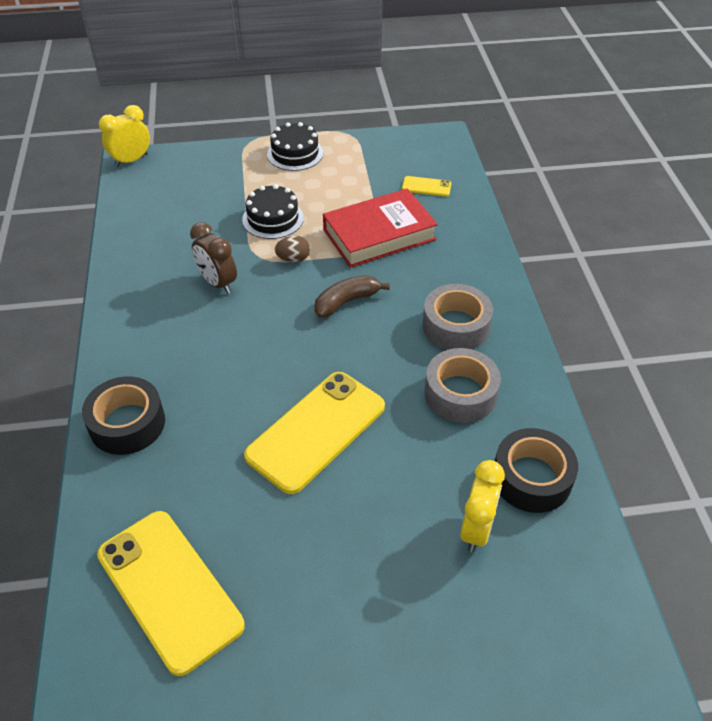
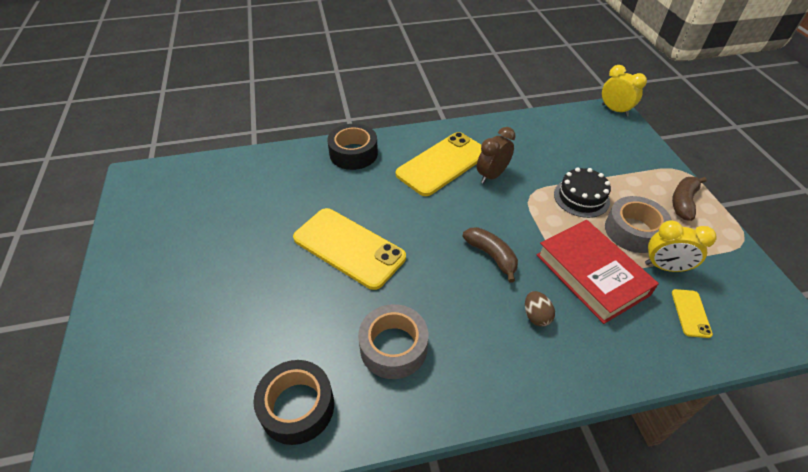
camera: 85 degrees right, 0 degrees up
yellow phone [97,511,245,676] -> yellow phone moved to [396,132,481,196]
black cake [267,122,323,171] -> brown banana [672,177,707,221]
brown egg [275,236,310,262] -> brown egg moved to [525,291,555,326]
grey tape [423,284,493,350] -> grey tape moved to [605,196,672,253]
yellow clock [460,460,505,552] -> yellow clock moved to [645,220,716,272]

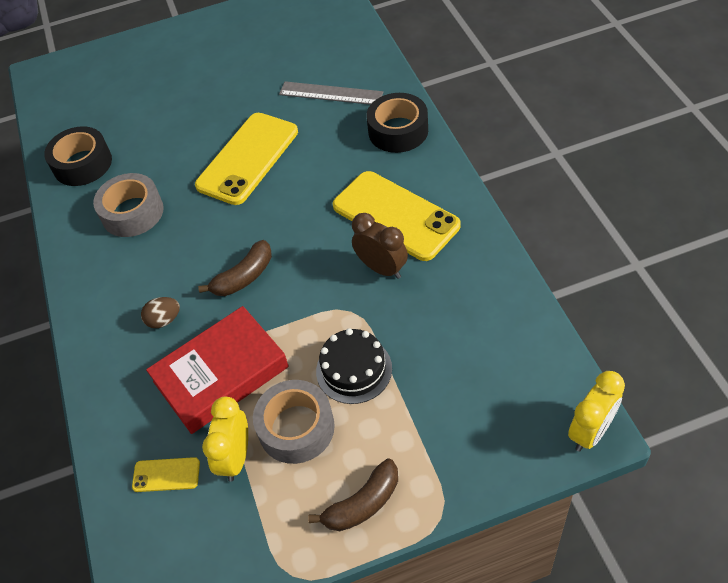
camera: 90 degrees right, 5 degrees up
brown banana [672,177,707,221] -> brown banana turned 120 degrees clockwise [308,459,398,531]
none -> grey ruler [279,81,383,105]

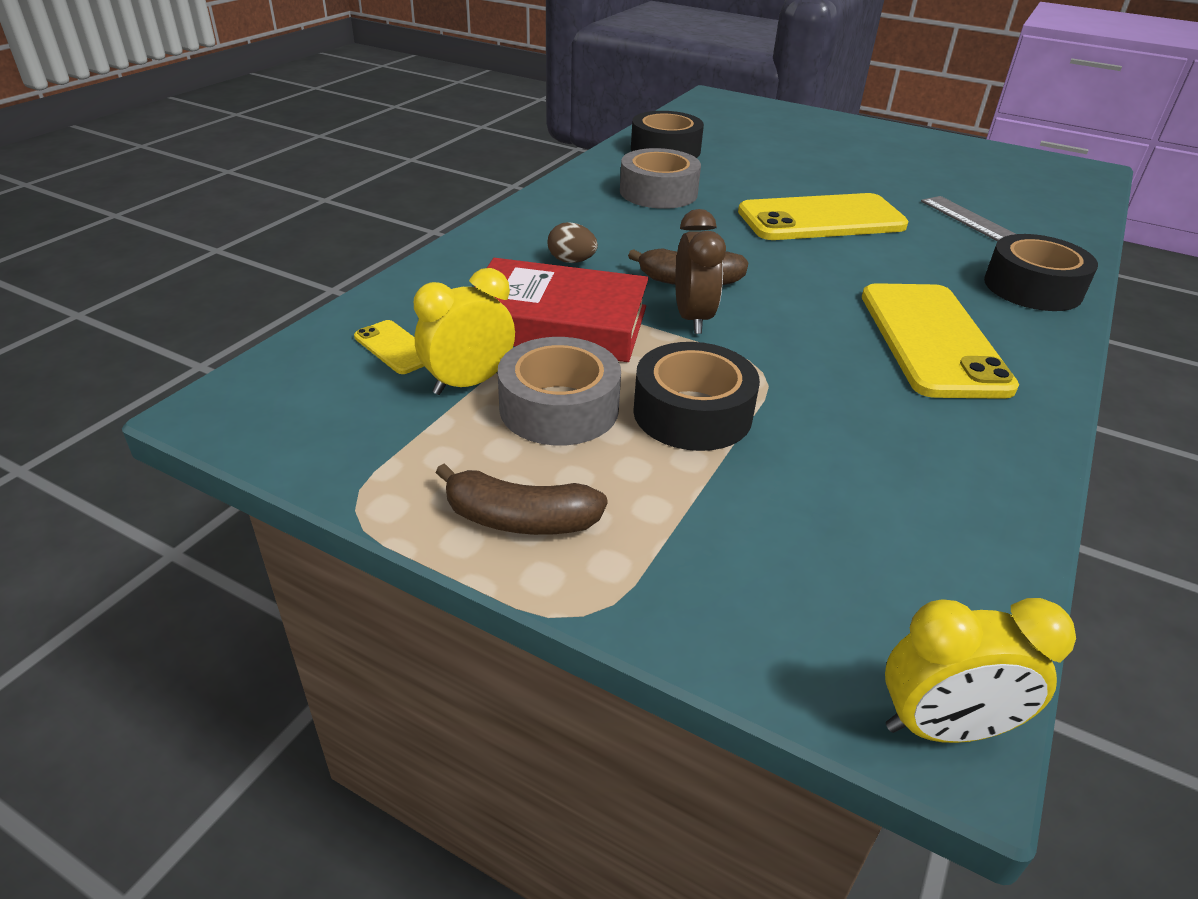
camera: 40 degrees right, 15 degrees down
black cake [316,328,392,404] -> black tape [633,342,760,451]
brown clock [352,213,408,279] -> brown clock moved to [675,209,726,334]

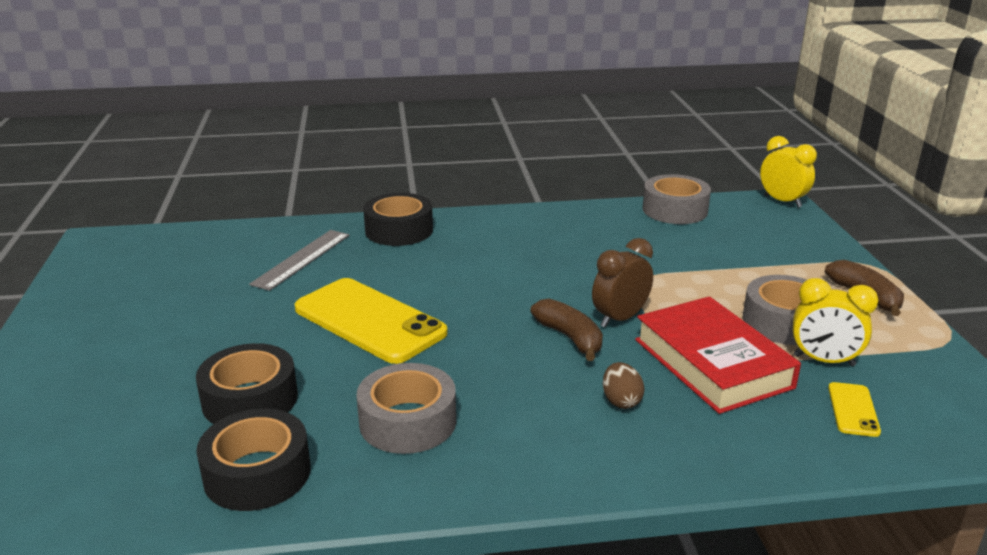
camera: 125 degrees left, 10 degrees down
black tape [633,342,760,451] -> black tape moved to [196,343,298,424]
yellow phone [862,283,1019,399] -> none
none -> grey tape [643,174,711,224]

